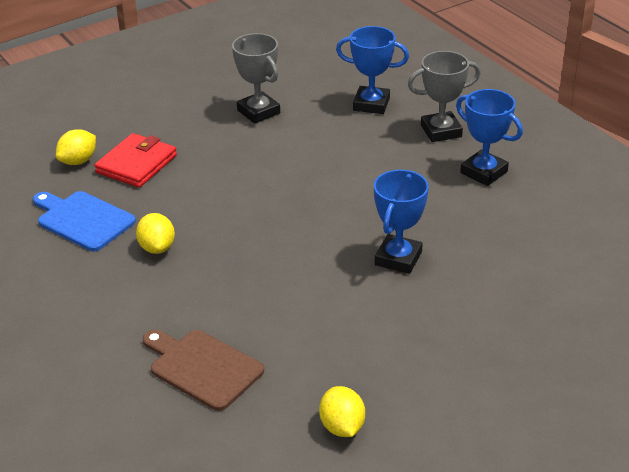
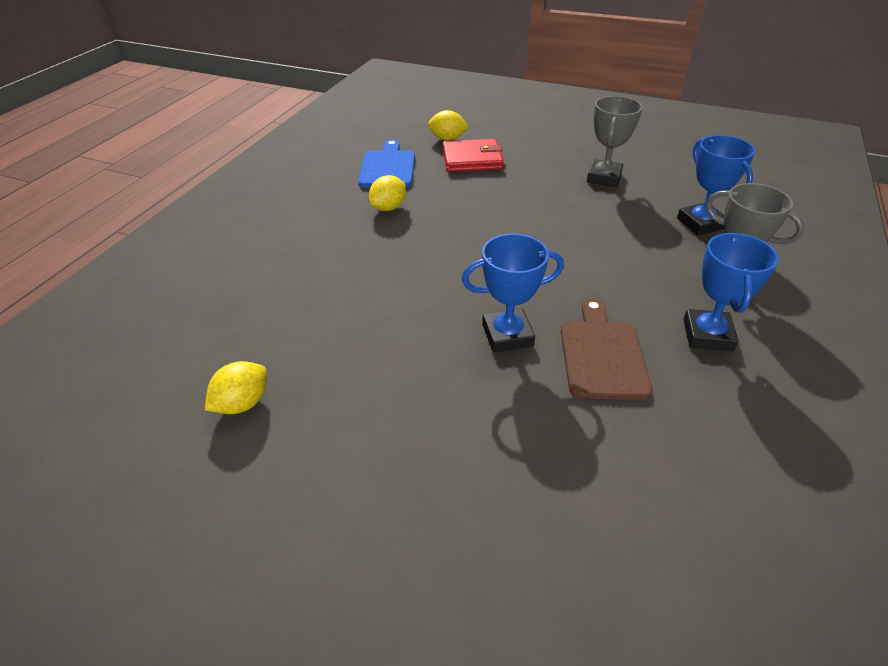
camera: 55 degrees right, 5 degrees up
brown cutting board [143,330,264,411] -> brown cutting board moved to [561,298,652,400]

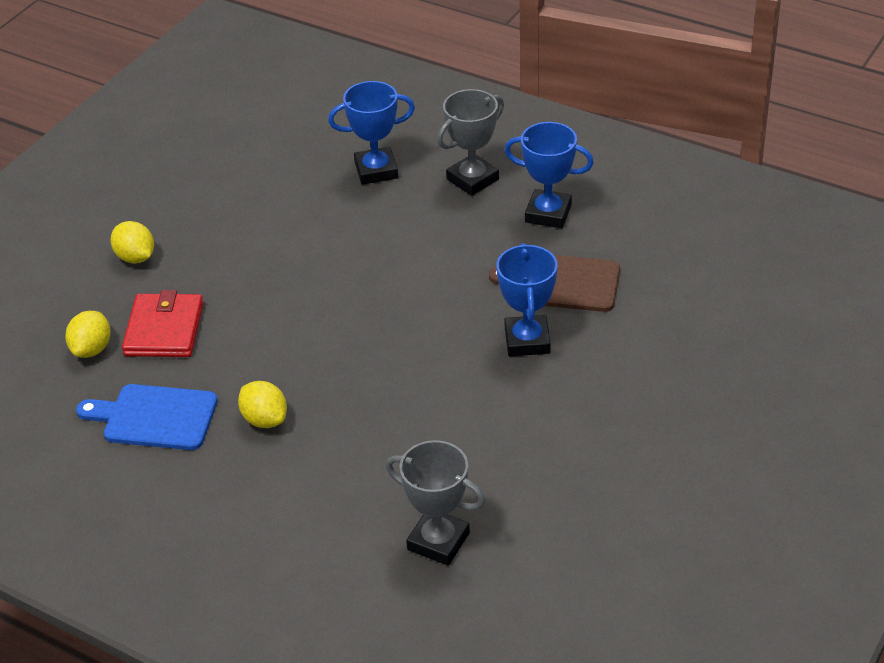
camera: 80 degrees left, 0 degrees up
yellow lemon [205,361,267,414] -> yellow lemon moved to [110,221,154,263]
grey trophy [587,96,642,187] -> grey trophy moved to [386,440,485,565]

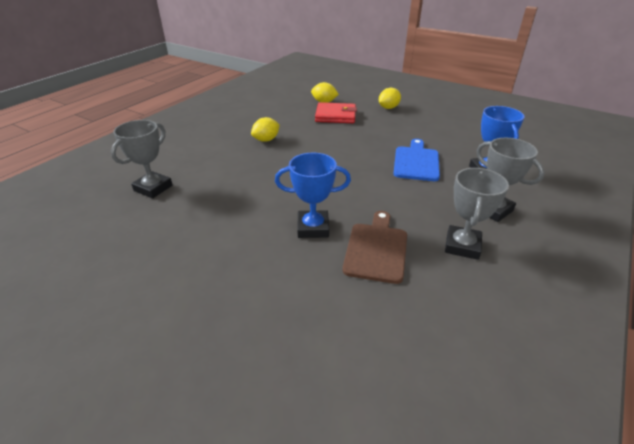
camera: 90 degrees right, 5 degrees down
blue cutting board [76,384,218,450] -> blue cutting board moved to [393,139,440,181]
blue trophy [504,122,594,228] -> grey trophy [445,168,509,260]

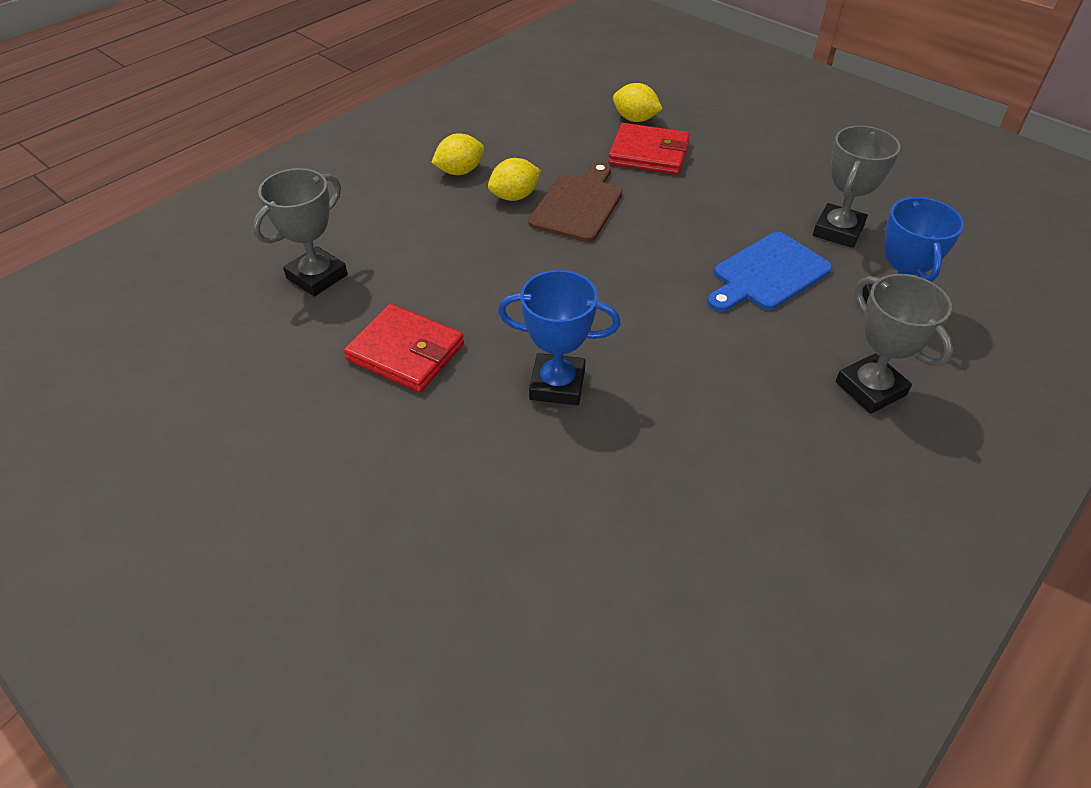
camera: 10 degrees right, 10 degrees up
brown cutting board [343,211,407,284] -> brown cutting board moved to [528,162,622,242]
yellow lemon [379,88,401,109] -> yellow lemon moved to [431,133,484,175]
blue cutting board [393,139,440,181] -> blue cutting board turned 150 degrees counterclockwise [707,232,832,312]
grey trophy [445,168,509,260] -> grey trophy moved to [813,126,901,248]
none -> red wallet [344,304,464,392]

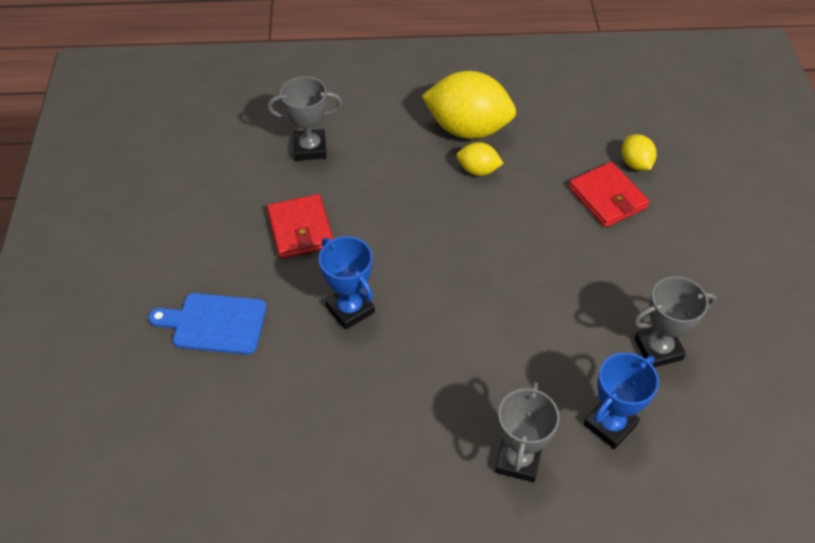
camera: 45 degrees right, 5 degrees up
yellow lemon [431,133,484,175] -> yellow lemon [422,71,516,139], size x2.06
brown cutting board [528,162,622,242] -> none
blue cutting board [707,232,832,312] -> blue cutting board moved to [148,293,267,355]

